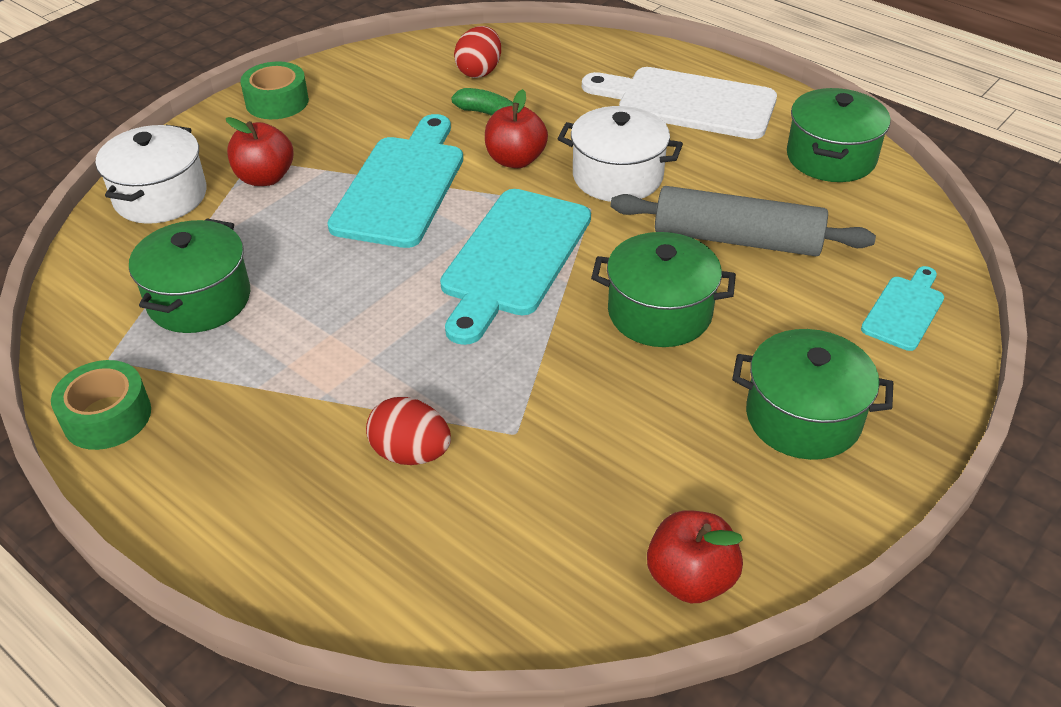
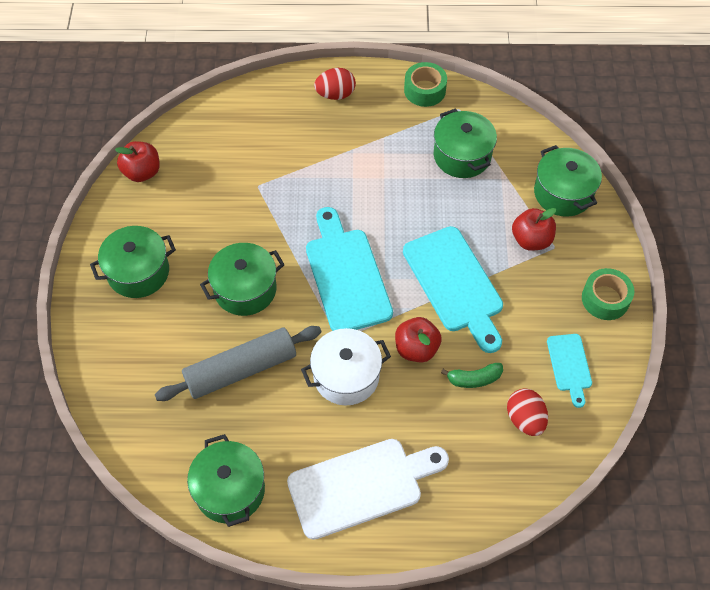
camera: 140 degrees right, 15 degrees up
white pot [96,125,207,224] -> green pot [534,145,602,217]
red egg [366,397,451,465] -> red egg moved to [314,68,356,100]
turquoise cutting board [861,266,944,351] -> turquoise cutting board moved to [547,334,592,408]

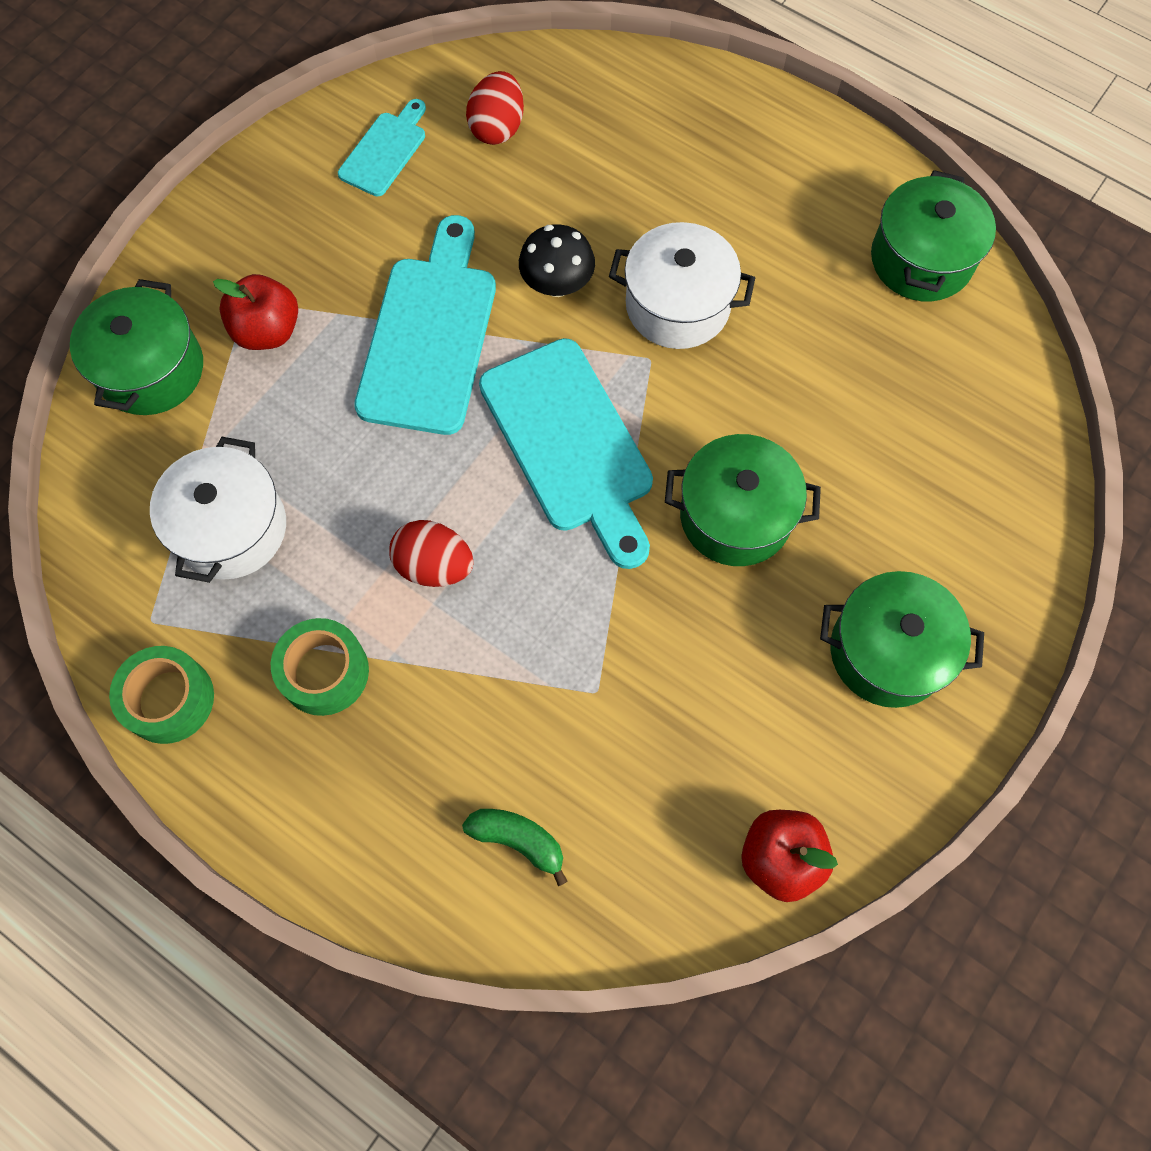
camera: 145 degrees left, 10 degrees up
grey rolling pin [155,326,321,401] -> none
white cutting board [287,439,449,540] -> none
turquoise cutting board [306,207,393,331] -> turquoise cutting board turned 45 degrees counterclockwise [479,338,653,569]
red egg [314,68,356,100] -> red egg moved to [389,520,474,587]
red apple [395,317,442,362] -> black mushroom [519,224,595,297]
green pot [434,108,497,178] -> white pot [150,437,286,583]
green banana [441,363,503,388] -> green banana moved to [462,809,568,886]
green tape [582,268,634,320] -> green tape moved to [271,618,369,716]

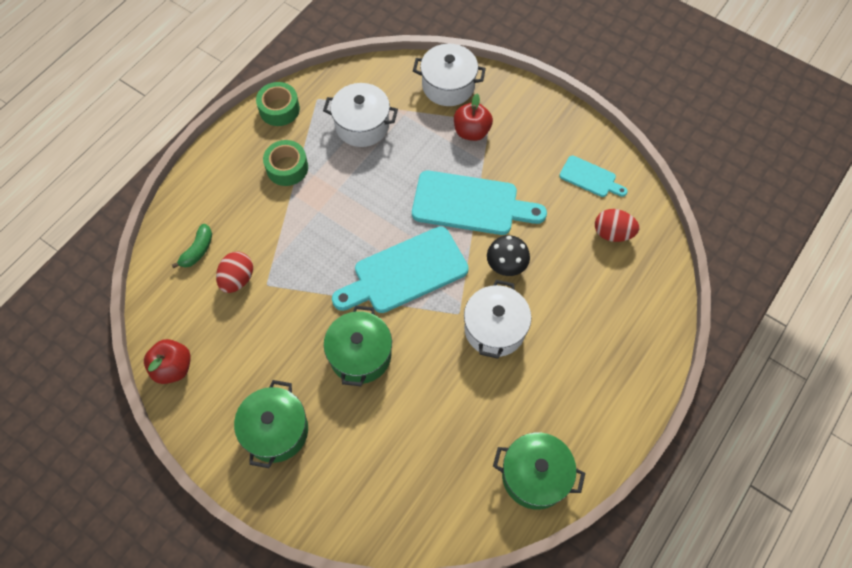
camera: 90 degrees right, 5 degrees down
green pot [70,279,203,415] -> white pot [413,44,486,106]
red egg [389,520,474,587] -> red egg moved to [216,252,253,293]

